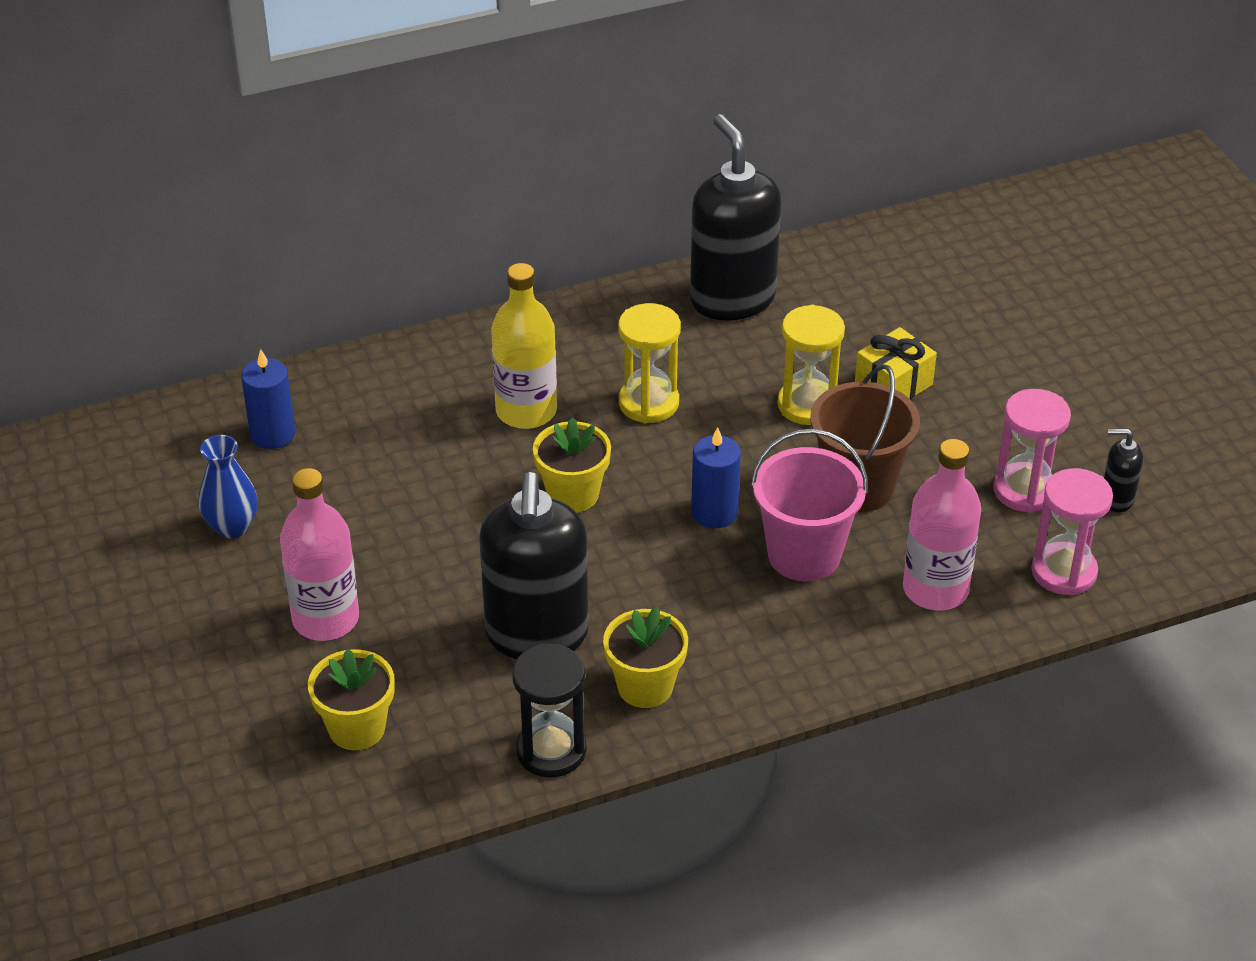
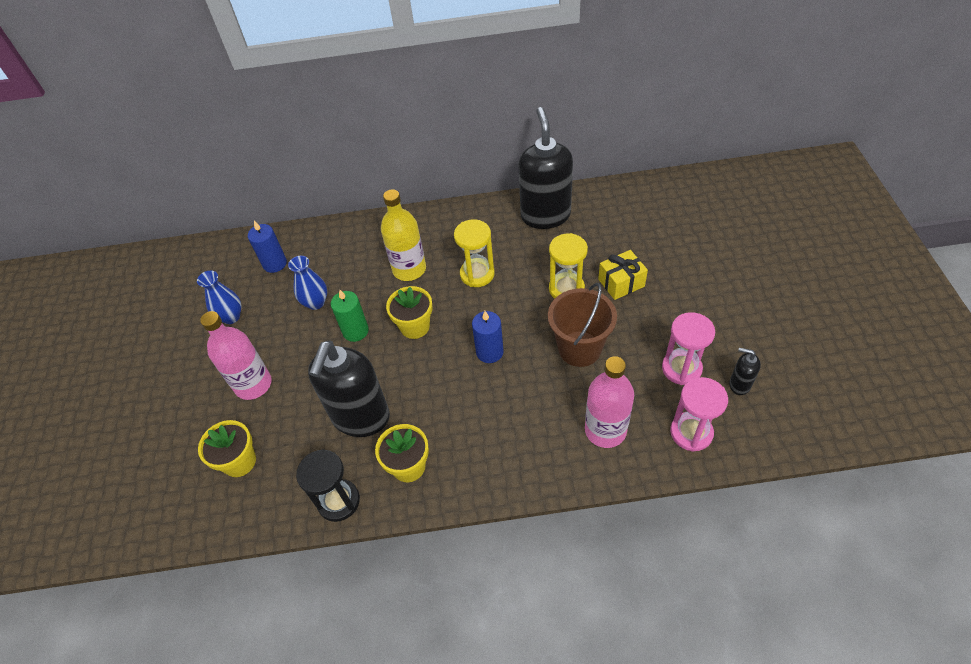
camera: 20 degrees right, 10 degrees up
pink bucket [751,429,868,581] -> none
none -> blue vase [288,256,327,310]
none -> green candle [331,289,369,342]

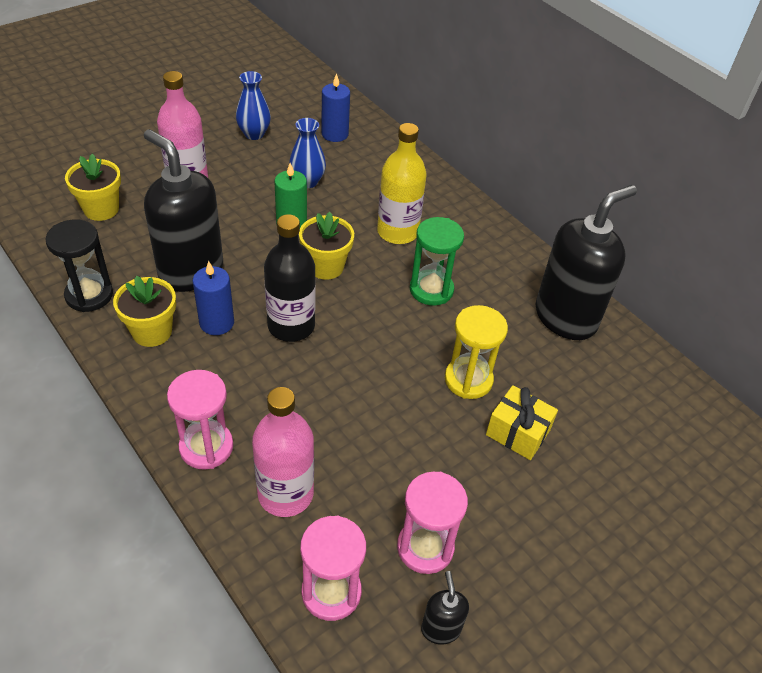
camera: 50 degrees right, 5 degrees down
black soap dispenser [308,340,390,437] -> black soap dispenser turned 60 degrees clockwise [144,129,223,292]
yellow hourglass [454,219,495,287] -> green hourglass [410,217,464,306]
blue candle [472,311,504,363] -> blue candle moved to [193,261,234,335]
brown bucket [548,283,617,367] -> none
none -> pink hourglass [167,370,233,470]
none -> black bottle [264,214,316,342]

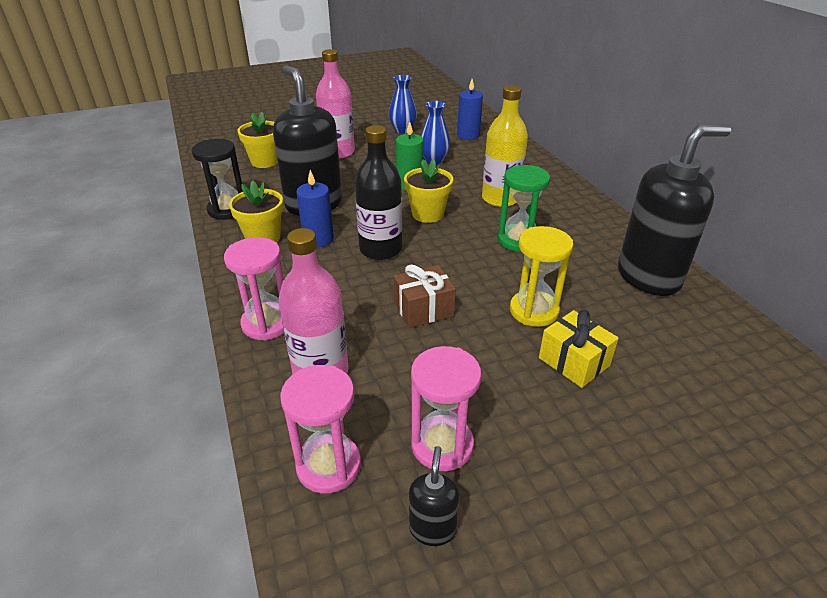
camera: 20 degrees right, 10 degrees down
none -> brown gift [393,264,456,328]

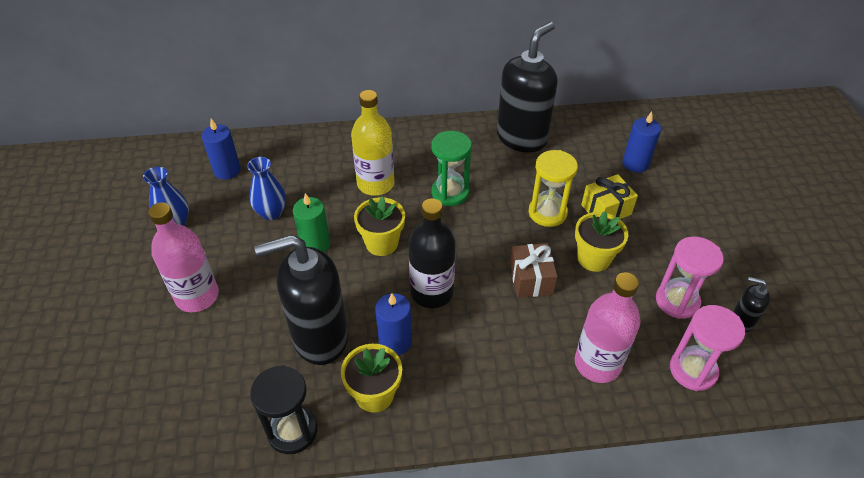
camera: 75 degrees left, 10 degrees up
pink hourglass [224,237,284,341] -> none
yellow flower pot [237,112,278,168] -> yellow flower pot moved to [575,211,628,272]
black soap dispenser [618,125,731,296] -> black soap dispenser turned 45 degrees clockwise [497,22,558,153]
none -> blue candle [623,112,661,173]

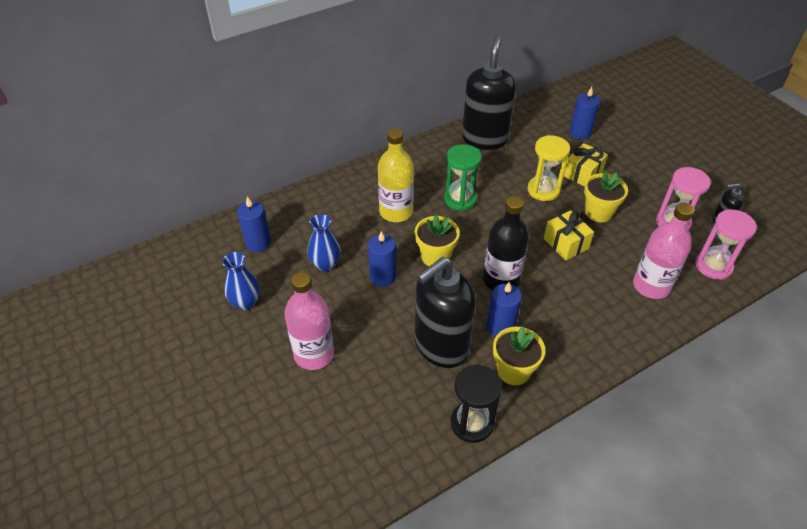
camera: 25 degrees left, 0 degrees up
green candle [293,193,330,253] -> blue candle [368,231,396,287]
brown gift [510,243,558,298] -> yellow gift [544,210,594,260]

